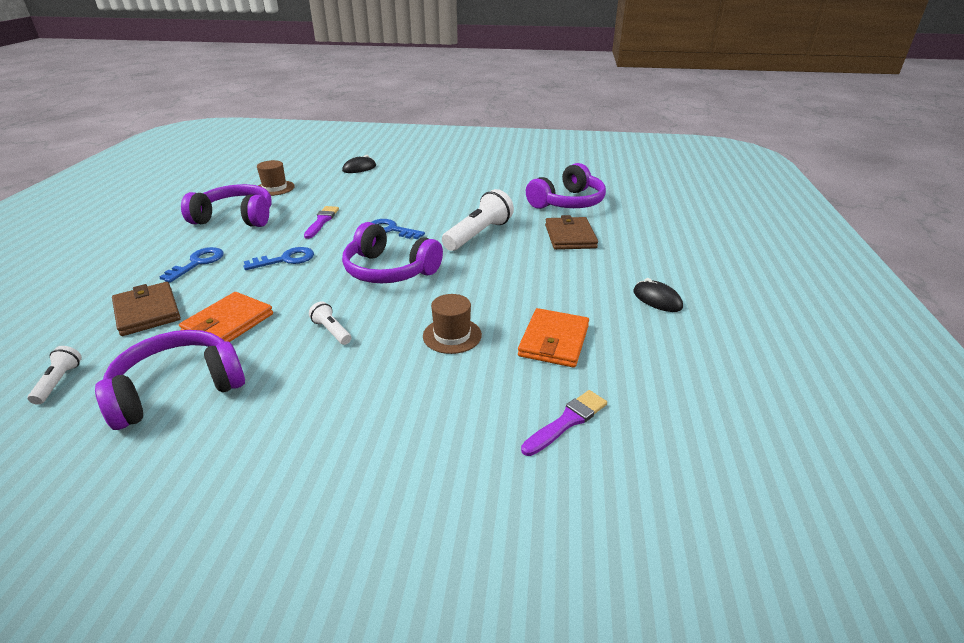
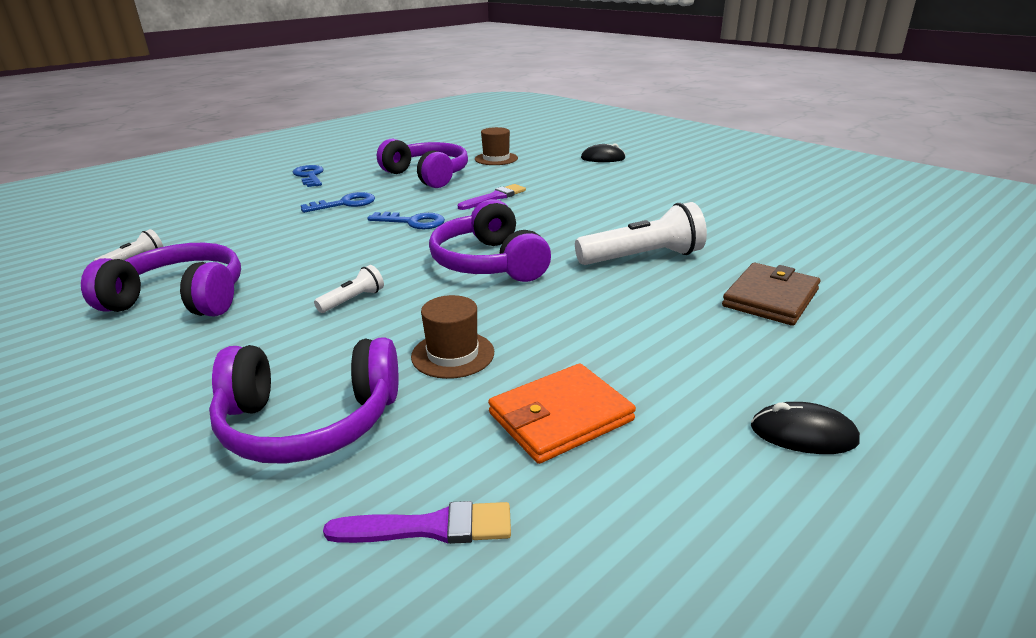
camera: 40 degrees right, 5 degrees down
brown wallet [112,282,181,336] -> none
orange wallet [179,292,273,342] -> none
white flashlight [309,301,351,345] -> white flashlight turned 45 degrees clockwise [314,265,384,313]
blue key [371,219,425,239] -> blue key moved to [292,165,324,187]
purple headphones [526,163,606,209] -> purple headphones moved to [209,337,398,464]
black mouse [633,278,683,312] -> black mouse turned 75 degrees counterclockwise [751,402,860,454]

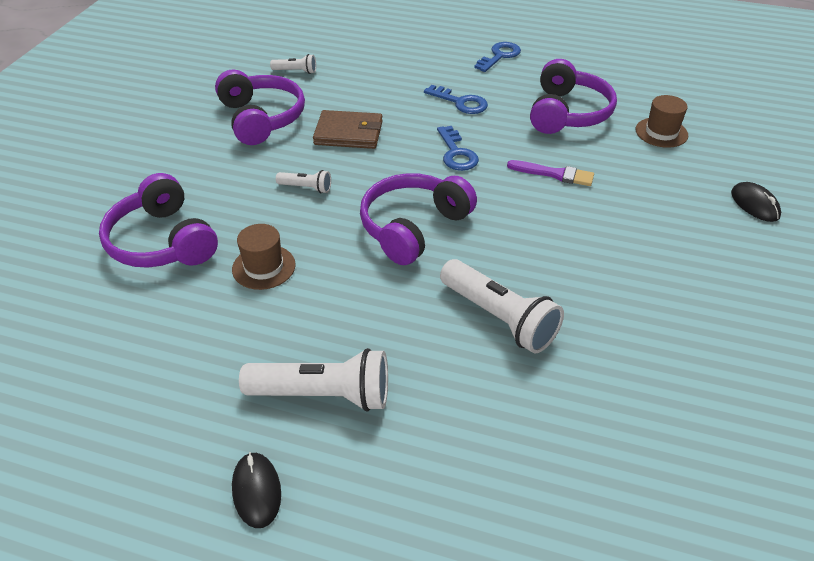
camera: 60 degrees right, 15 degrees up
purple brush [323,501,511,544] -> none
orange wallet [488,363,636,464] -> none
brown wallet [722,263,820,326] -> brown wallet moved to [313,110,383,149]
none -> white flashlight [239,348,388,411]

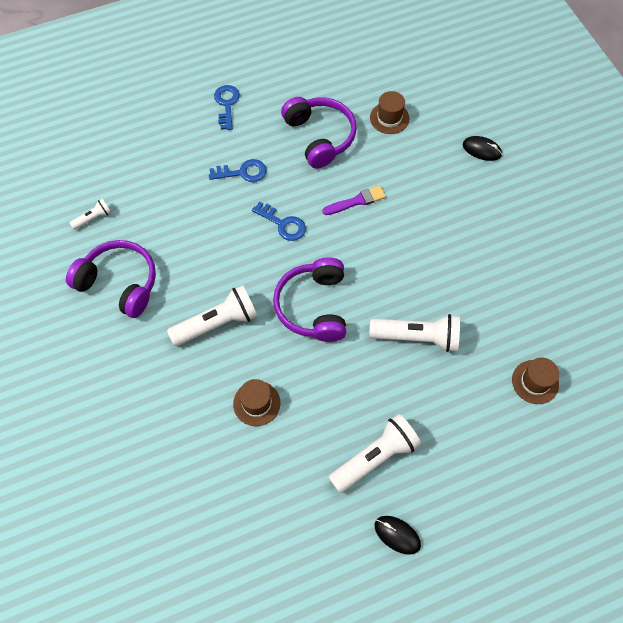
camera: 40 degrees left, 20 degrees up
purple headphones [99,173,218,268] -> none
white flashlight [276,170,331,193] -> white flashlight [167,285,258,346], size x2.01
brown wallet [313,110,383,149] -> none
none -> brown hat [512,357,559,404]

